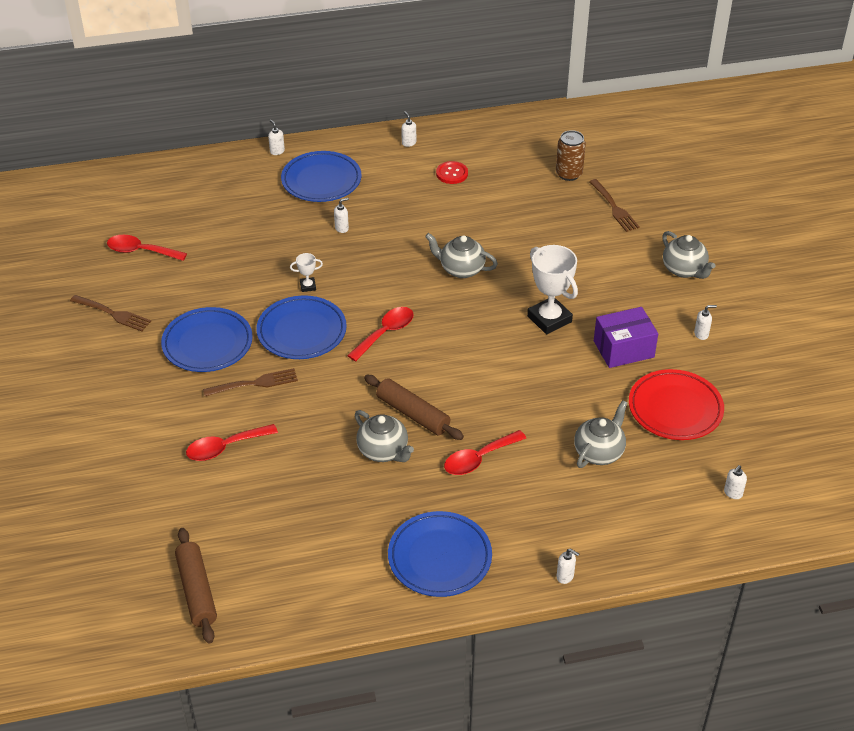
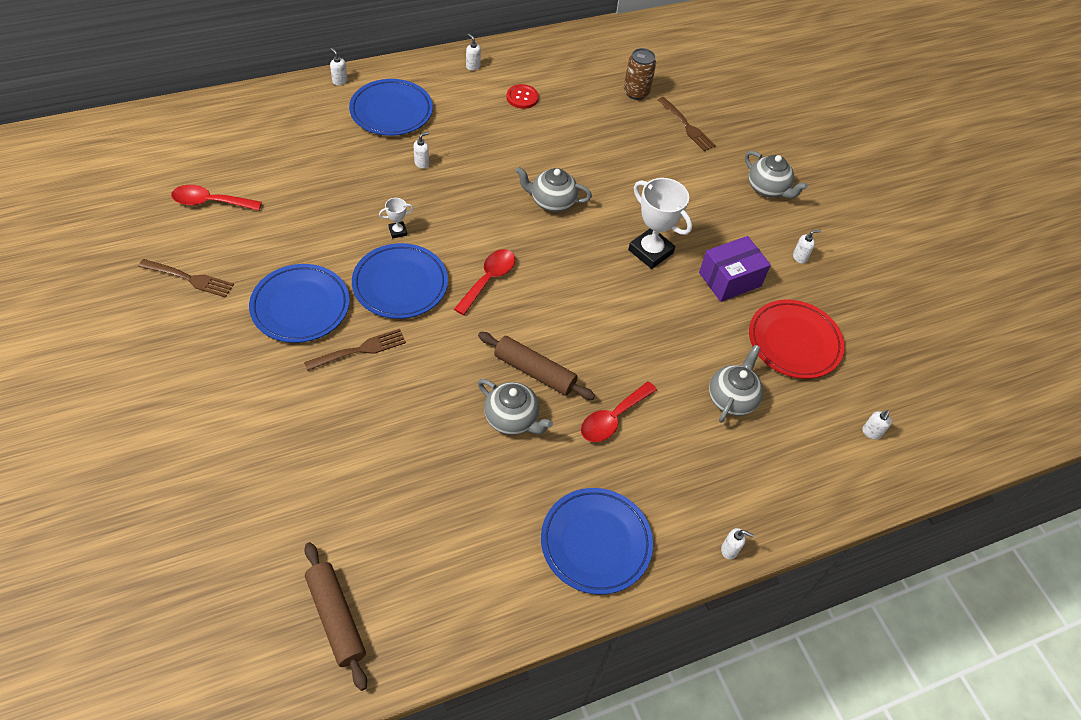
camera: 15 degrees left, 10 degrees up
red spoon [186,424,278,461] -> none

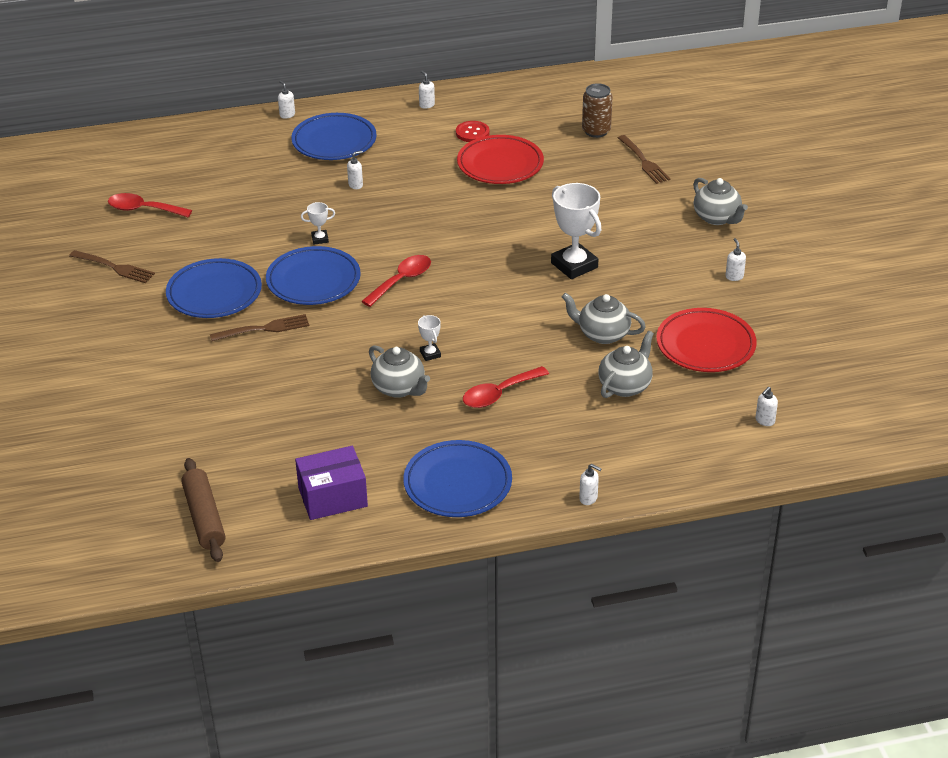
camera: 15 degrees right, 15 degrees down
brown rolling pin [478,332,595,400] -> white trophy [418,315,441,361]
grey teapot [516,167,592,212] -> grey teapot moved to [562,293,646,344]
purple box [699,236,771,302] -> purple box moved to [295,446,368,520]
white soap dispenser [793,230,821,264] -> white soap dispenser turned 90 degrees counterclockwise [725,238,746,281]
none -> red plate [457,135,544,184]

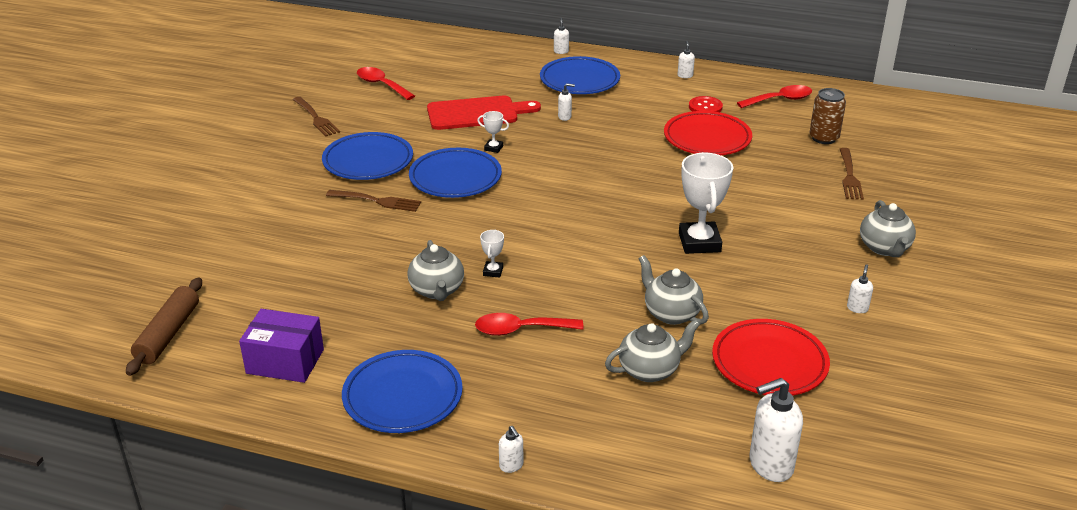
camera: 30 degrees right, 5 degrees down
red spoon [361,255,431,307] -> red spoon moved to [737,85,812,108]
white soap dispenser [755,387,778,426] -> white soap dispenser [749,378,803,482], size x2.06
none -> red cutting board [427,95,541,130]

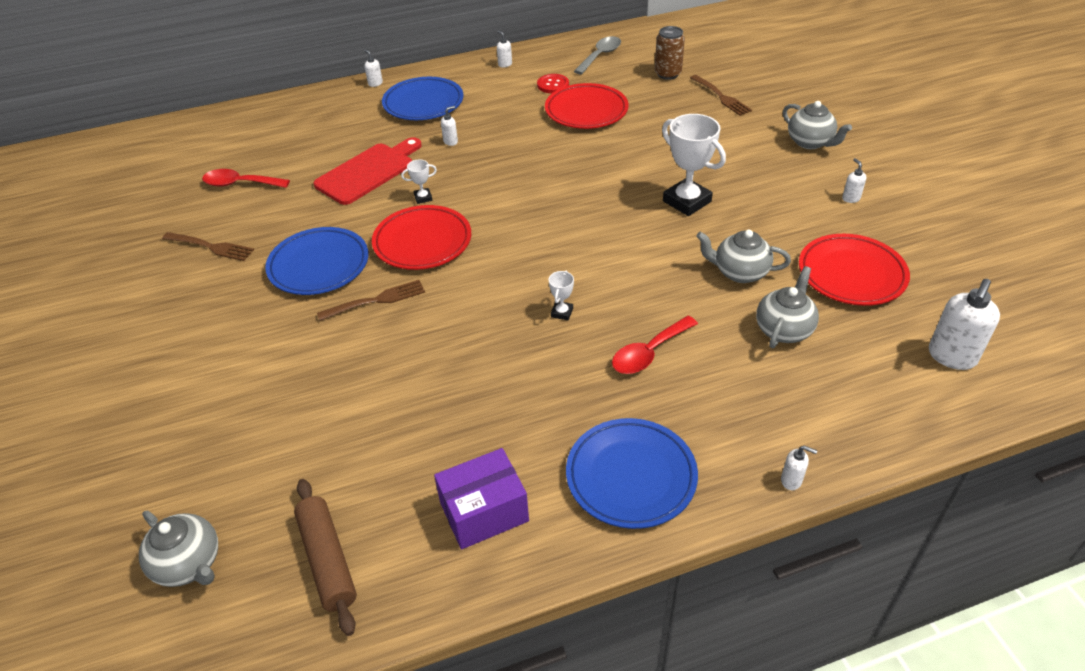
camera: 35 degrees left, 10 degrees up
grey teapot [408,240,464,301] -> grey teapot moved to [139,511,218,587]
blue plate [409,148,502,198] -> red plate [372,205,471,270]
white trophy [480,230,504,278] -> white trophy turned 45 degrees clockwise [549,270,574,320]
red spoon [737,85,812,108] -> grey spoon [574,36,621,75]

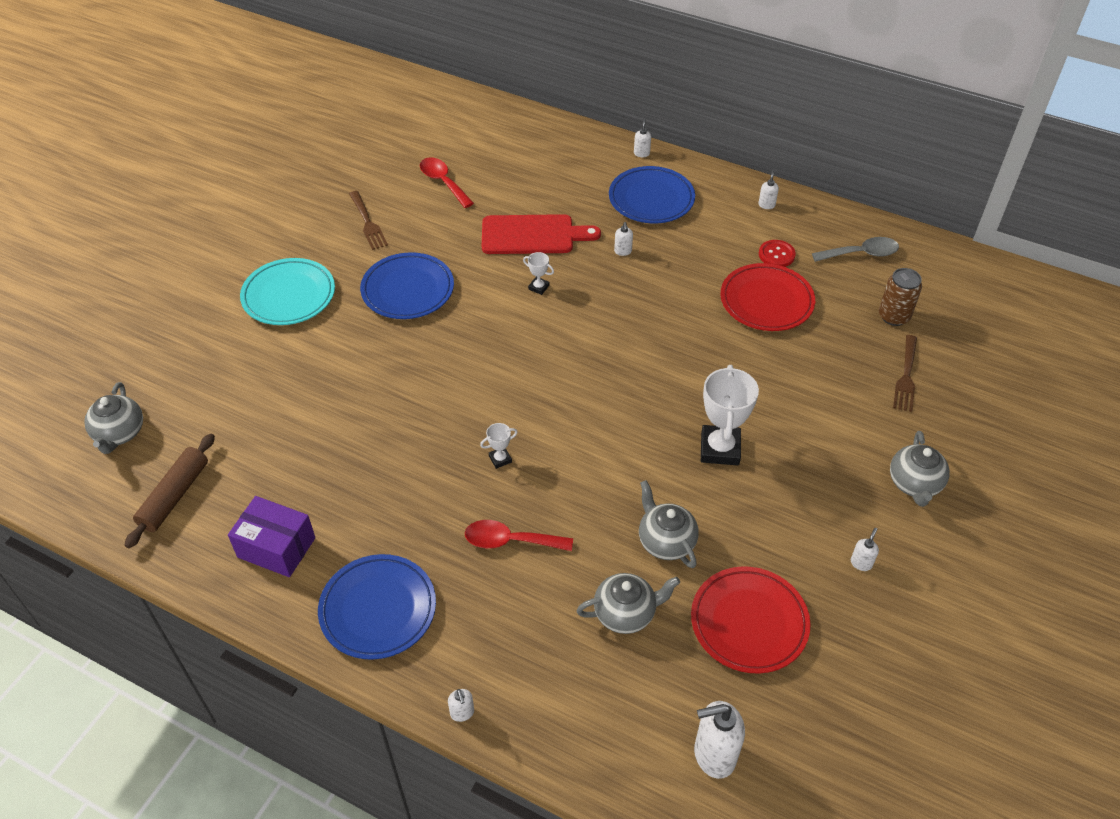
camera: 45 degrees right, 5 degrees up
brown fork [317,280,425,321] -> none
red plate [372,205,471,270] -> none
white soap dispenser [441,106,458,146] -> white soap dispenser turned 75 degrees clockwise [614,222,633,256]
none -> turquoise plate [240,258,335,325]

